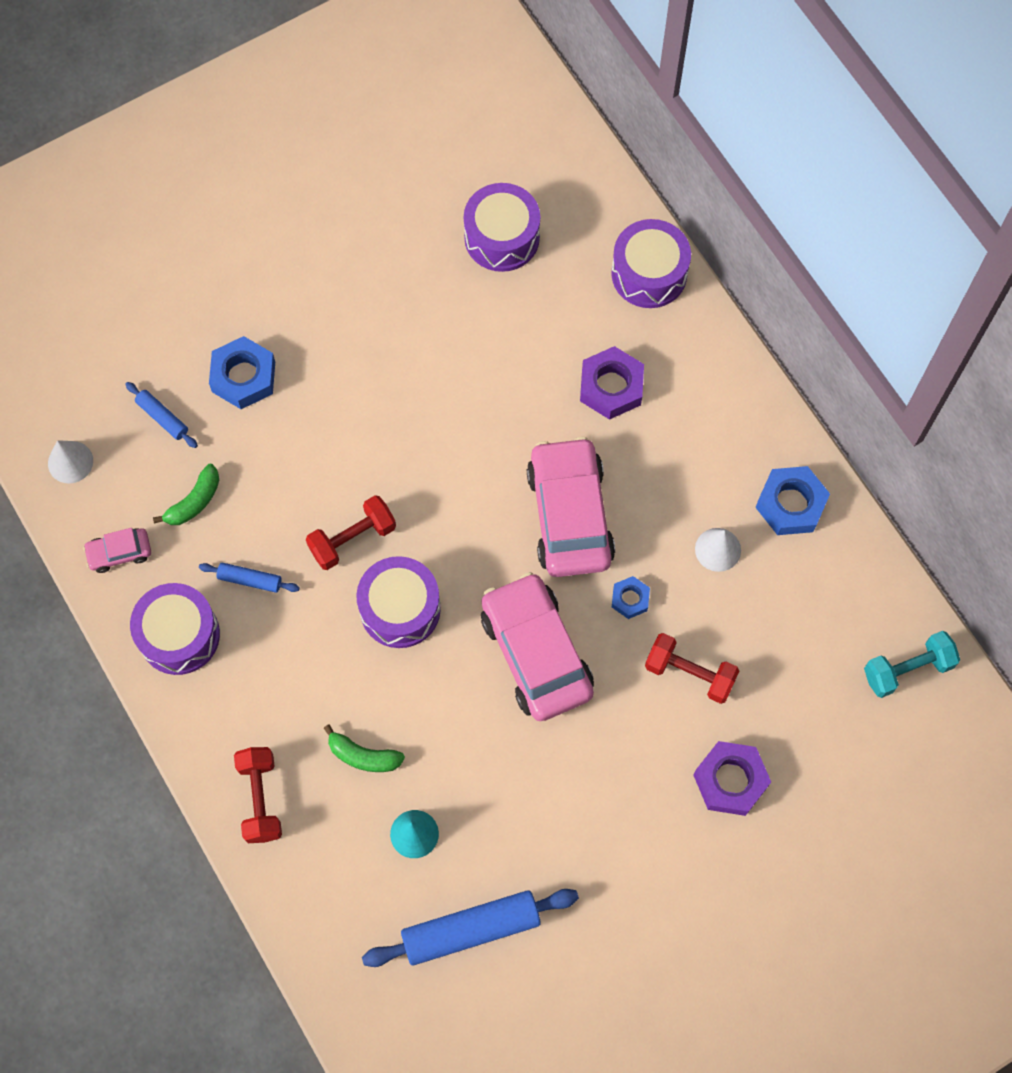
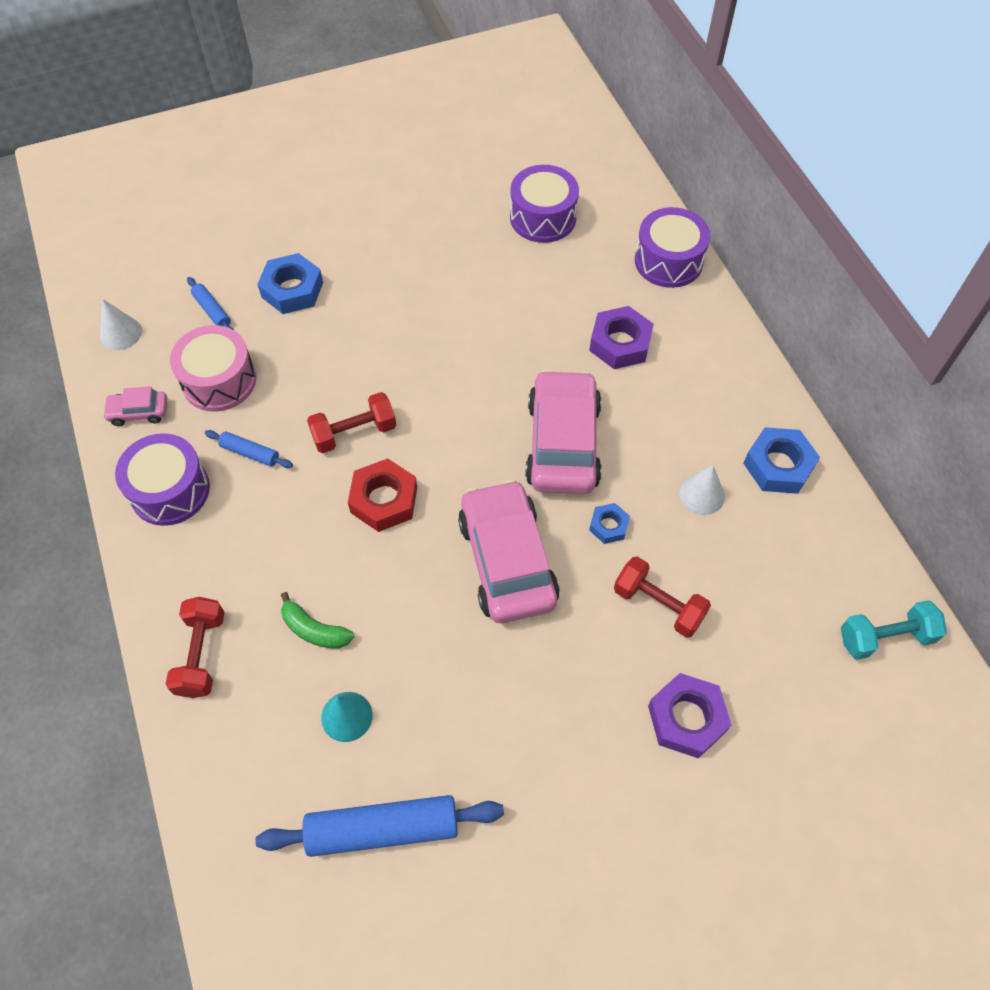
camera: 10 degrees right, 10 degrees down
green banana [153,464,219,525] -> pink drum [170,325,256,412]
purple drum [356,556,441,648] -> red nut [348,458,417,532]

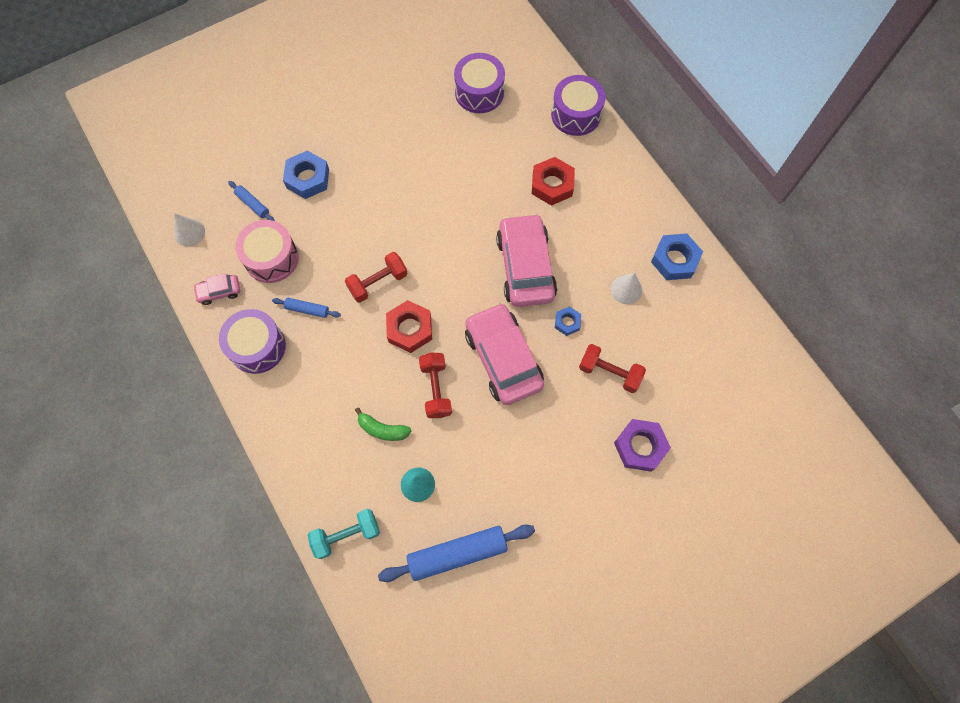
camera: 10 degrees left, 10 degrees up
red dumbbell [165,597,225,698] -> red dumbbell moved to [419,353,452,418]
purple nut [589,306,654,369] -> red nut [532,157,575,206]
turquoise dumbbell [841,600,947,660] -> turquoise dumbbell moved to [308,509,380,559]

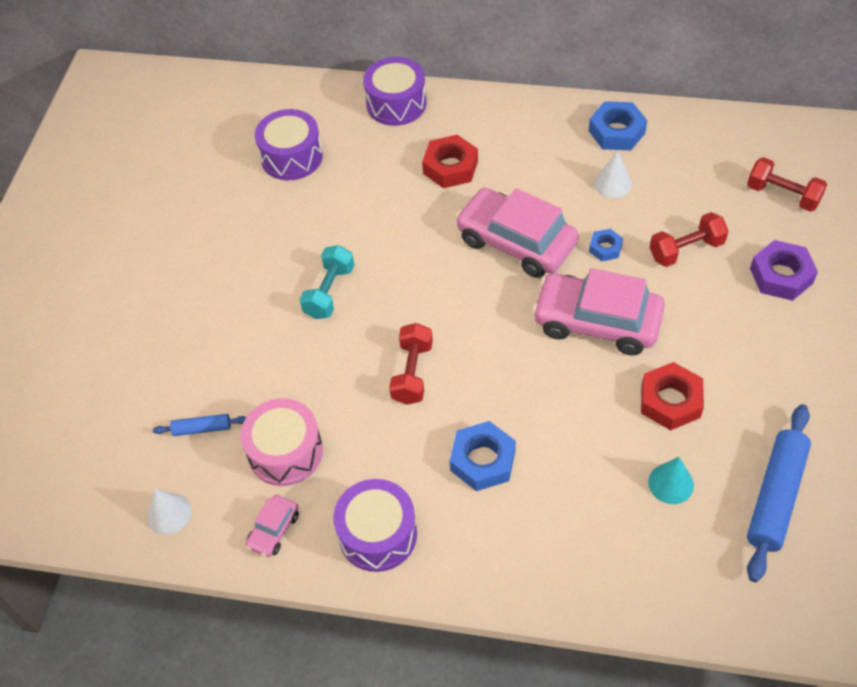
camera: 45 degrees left, 15 degrees down
blue rolling pin [272,298,341,318] -> none
blue nut [283,150,329,199] -> blue nut moved to [450,421,516,491]
turquoise dumbbell [308,509,380,559] -> turquoise dumbbell moved to [300,245,354,319]
green banana [355,408,411,441] -> none
red nut [386,300,432,353] -> red nut moved to [641,362,704,430]
red dumbbell [419,353,452,418] -> red dumbbell moved to [747,157,827,212]

